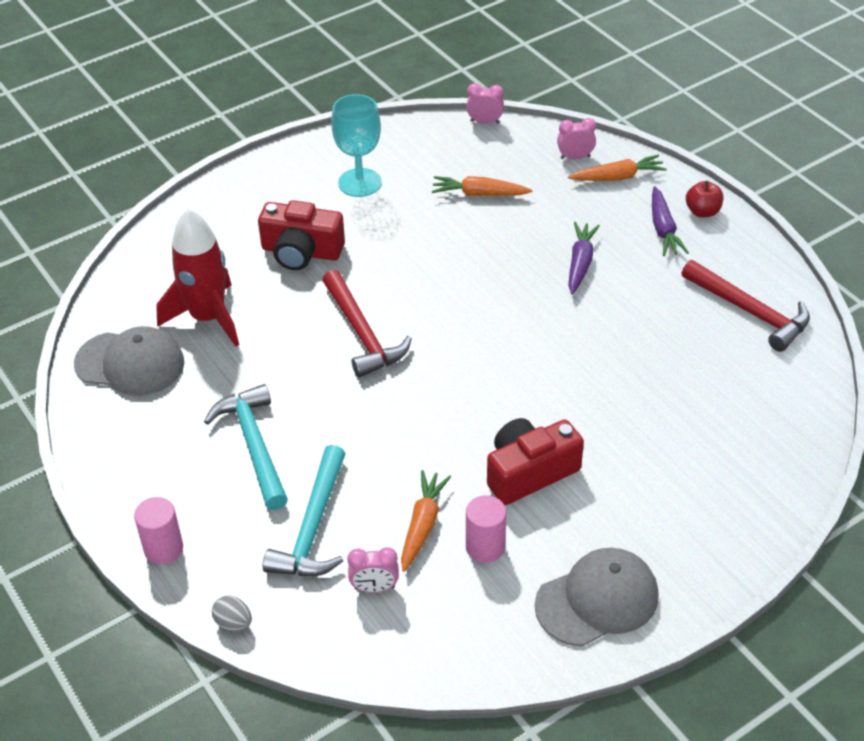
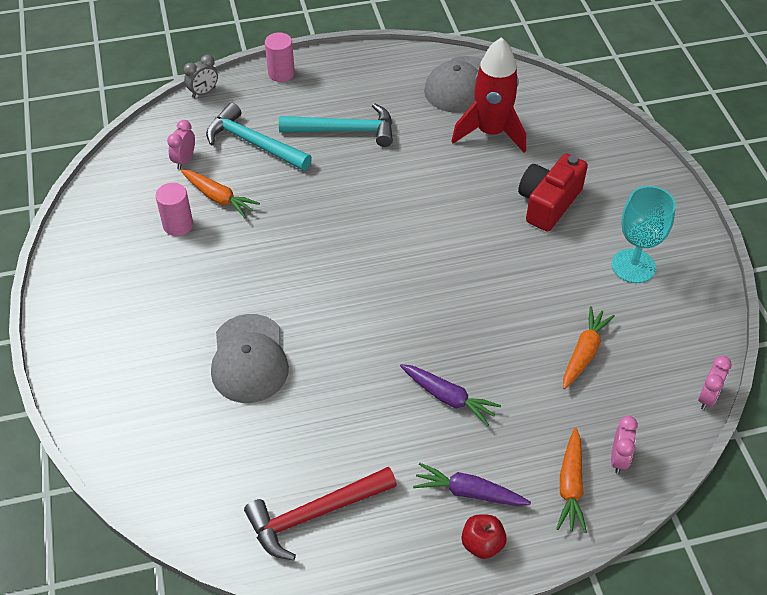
camera: 110 degrees right, 5 degrees up
grey egg [212,596,252,632] -> grey clock [184,55,218,98]
red hammer [322,270,412,378] -> none
red camera [487,418,584,505] -> none
grey cap [535,548,658,647] -> grey cap moved to [211,314,289,403]

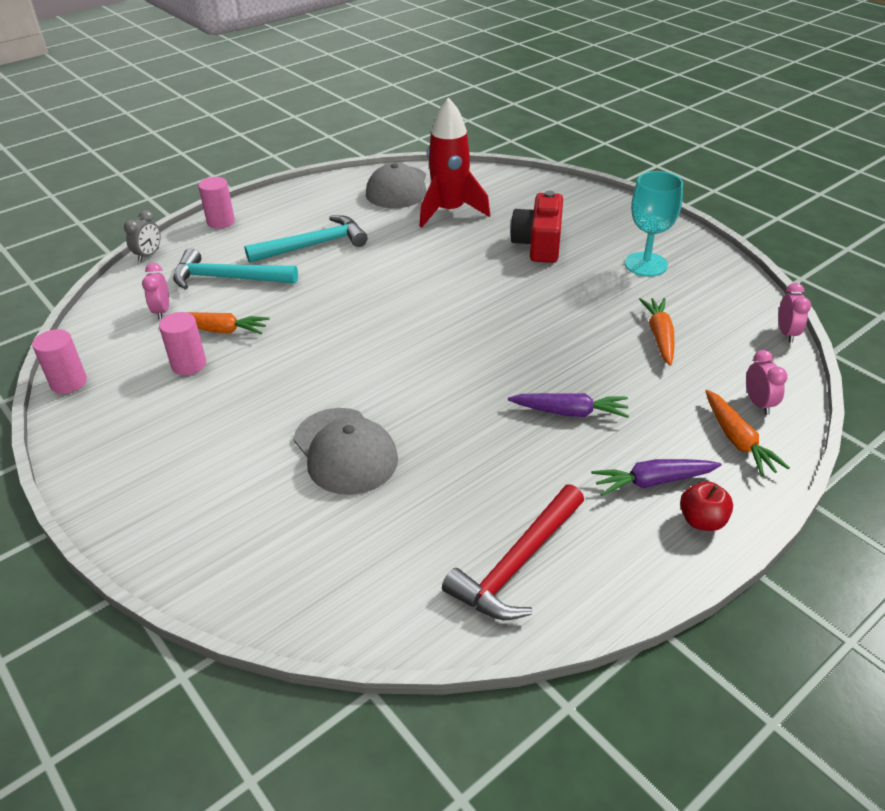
camera: 25 degrees left, 10 degrees down
none -> pink cylinder [32,329,87,394]

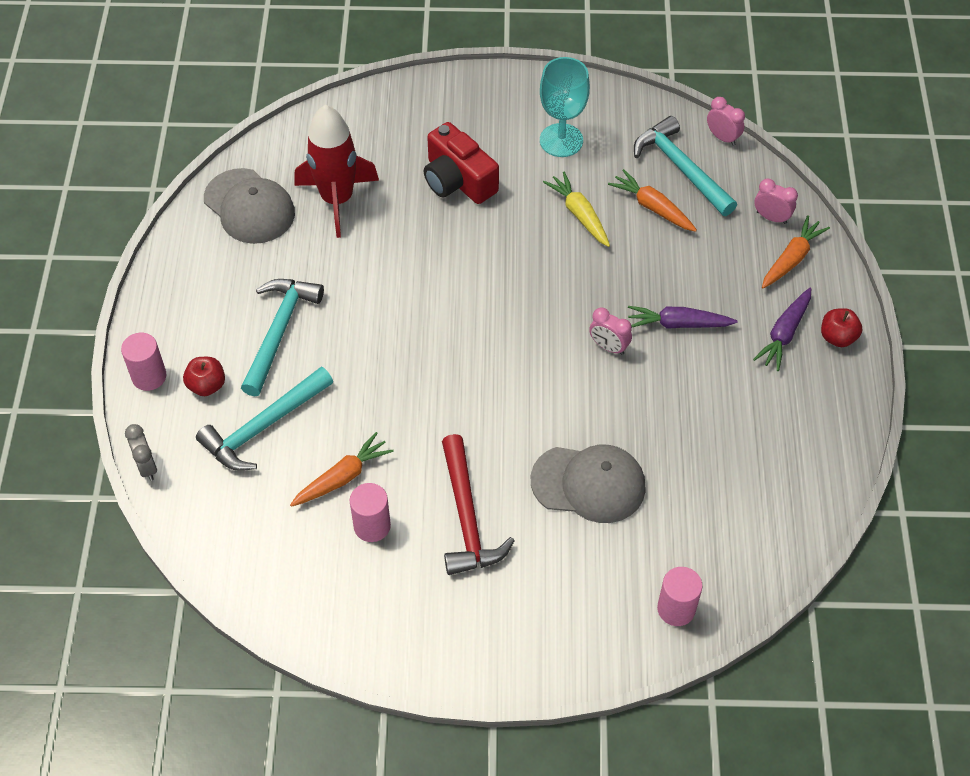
camera: 50 degrees left, 15 degrees up
pink cylinder [32,329,87,394] -> pink cylinder moved to [657,567,703,626]
pink clock [142,263,169,320] -> pink clock moved to [589,307,632,355]
red hammer [442,484,584,620] -> red hammer moved to [442,434,515,575]
purple carrot [508,393,629,418] -> purple carrot turned 135 degrees counterclockwise [628,306,738,329]
orange carrot [706,390,790,477] -> orange carrot turned 75 degrees counterclockwise [762,215,830,288]
none -> red apple [183,357,225,396]
none -> yellow carrot [543,171,610,247]
none -> turquoise hammer [634,116,737,216]

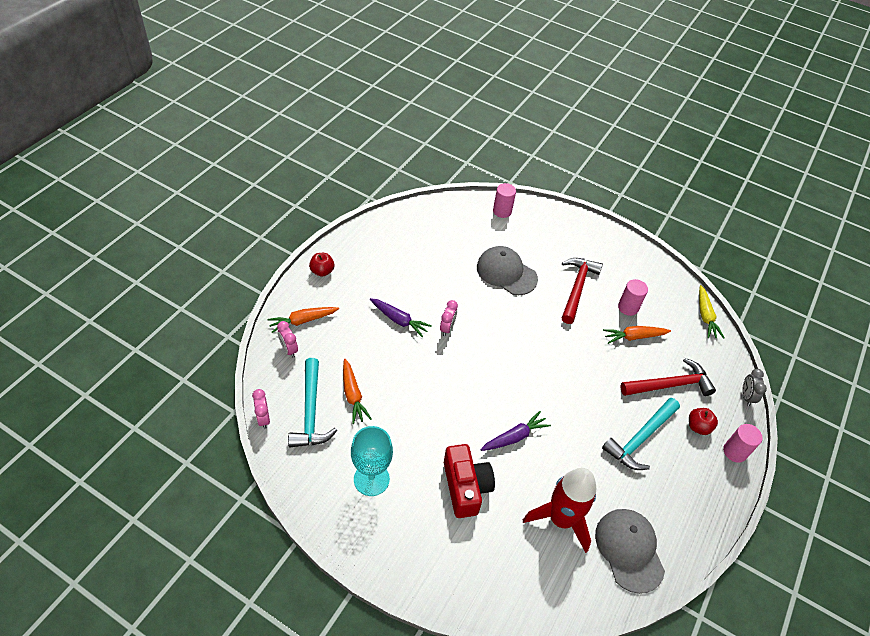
camera: 155 degrees left, 5 degrees down
turquoise hammer [196,367,333,471] -> red hammer [620,358,716,396]
yellow carrot [543,171,610,247] -> yellow carrot moved to [699,285,724,339]
pink clock [589,307,632,355] -> pink clock turned 45 degrees clockwise [440,300,458,336]
purple carrot [753,288,811,371] -> purple carrot moved to [480,411,551,451]

